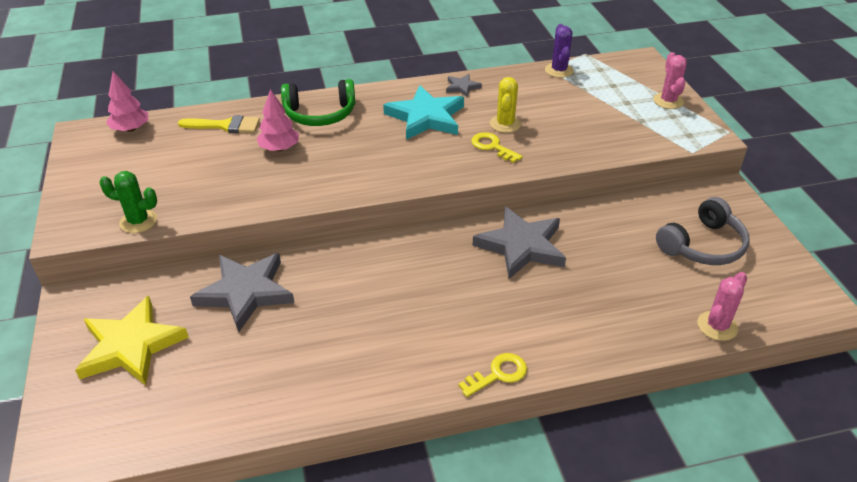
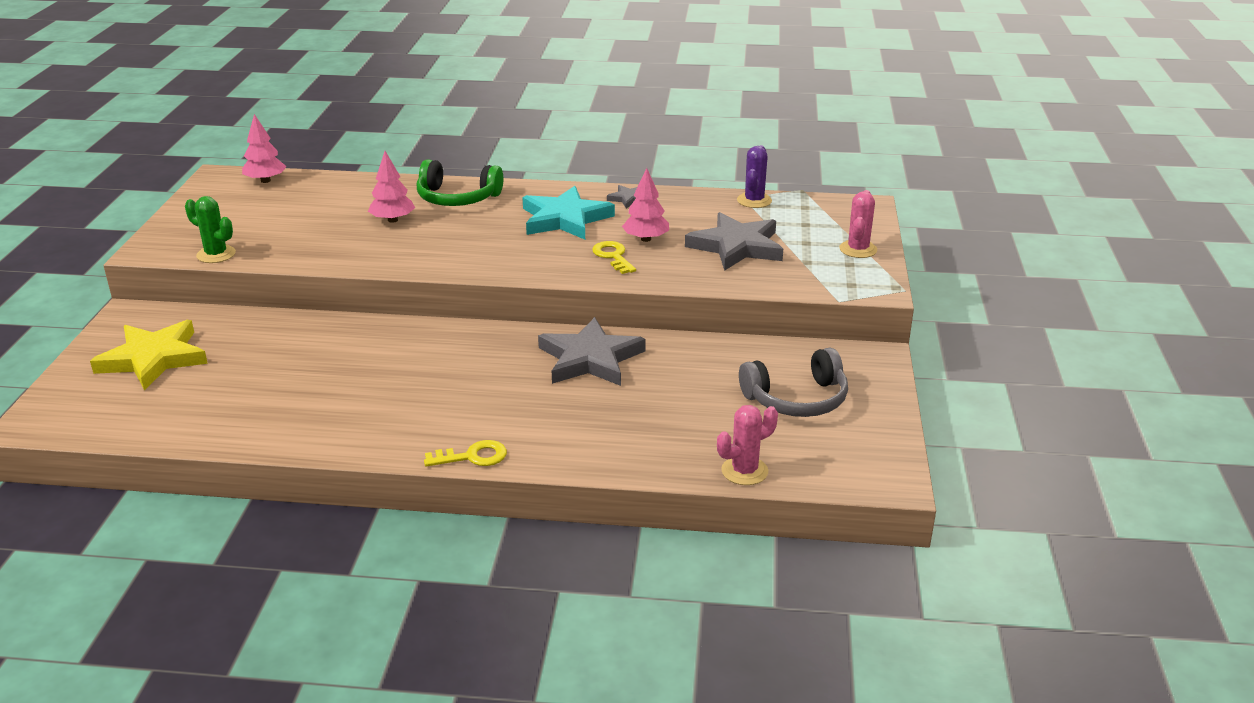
camera: 20 degrees right, 10 degrees down
yellow brush [178,115,260,133] -> none
grey star [190,253,294,332] -> grey star moved to [685,212,783,271]
yellow cactus [490,77,521,133] -> pink tree [622,168,669,242]

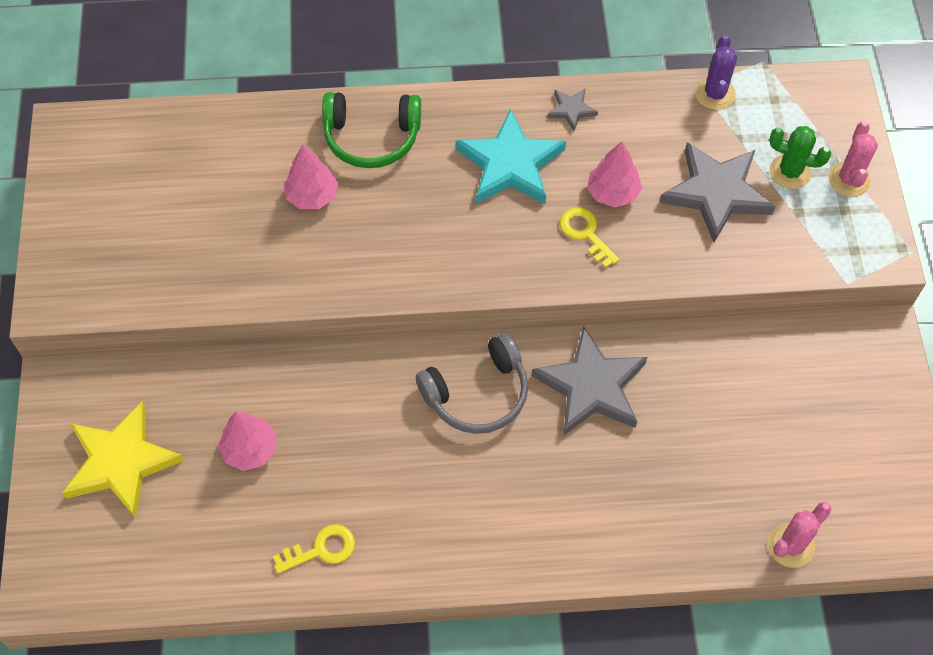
camera: 10 degrees left, 30 degrees up
green cactus [185,196,236,263] -> green cactus moved to [769,126,831,189]
pink tree [242,114,287,183] -> pink tree moved to [218,412,276,471]
yellow key [424,440,507,466] -> yellow key moved to [273,524,355,574]
grey headphones [739,348,848,417] -> grey headphones moved to [416,333,528,434]

